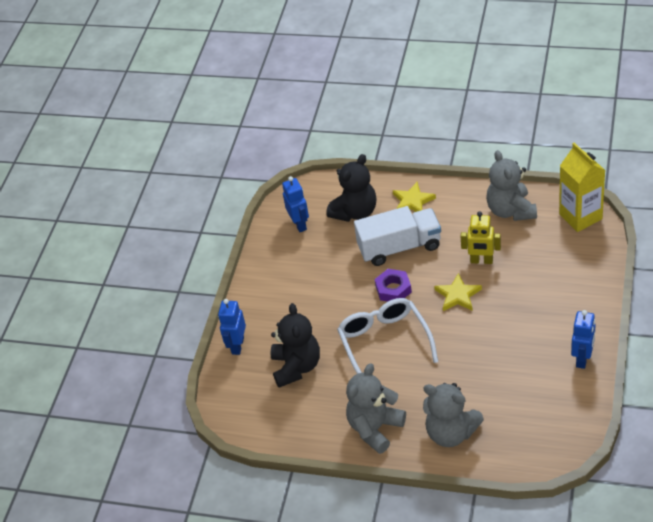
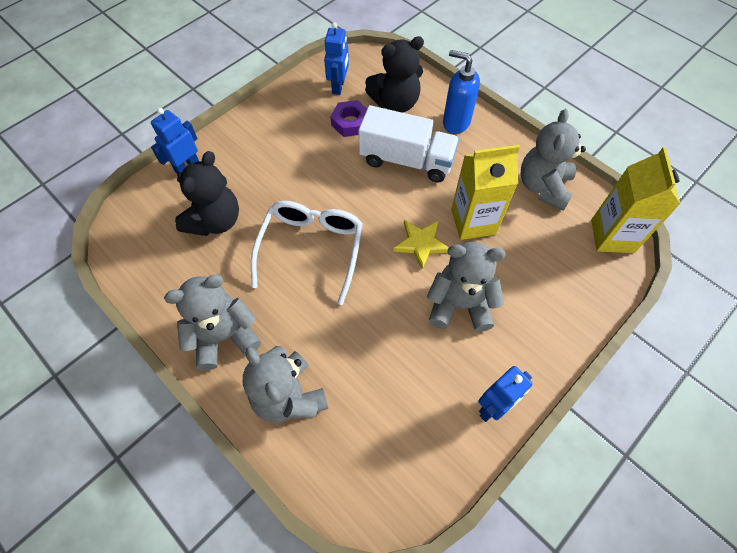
camera: 25 degrees right, 15 degrees up
purple nut [375,269,412,302] -> purple nut moved to [331,100,367,137]
yellow star [393,182,436,212] -> blue soap dispenser [443,50,480,134]
yellow robot [461,211,501,264] -> yellow carton [451,145,520,240]
none -> grey teddy bear [427,242,505,332]

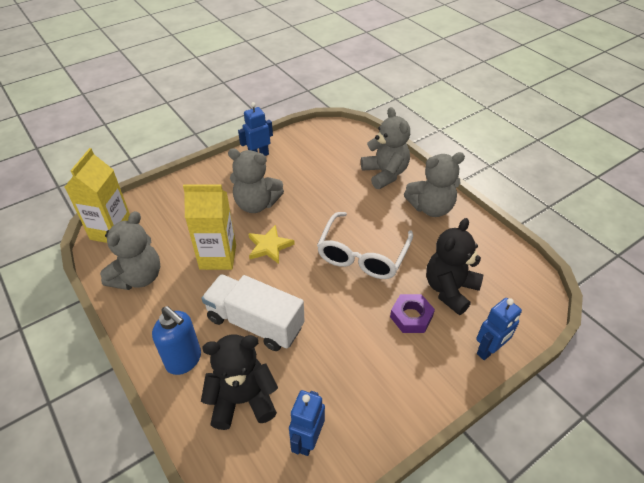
camera: 170 degrees left, 15 degrees down
purple nut [331,100,367,137] -> purple nut moved to [390,294,435,333]

